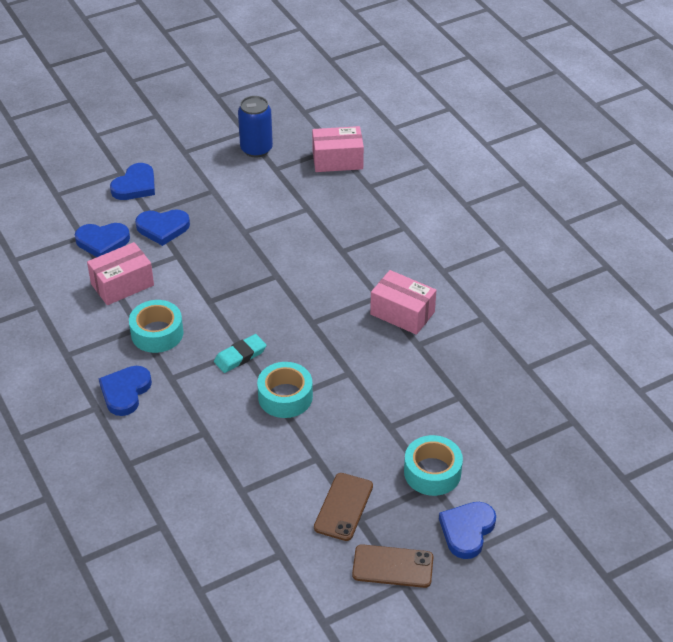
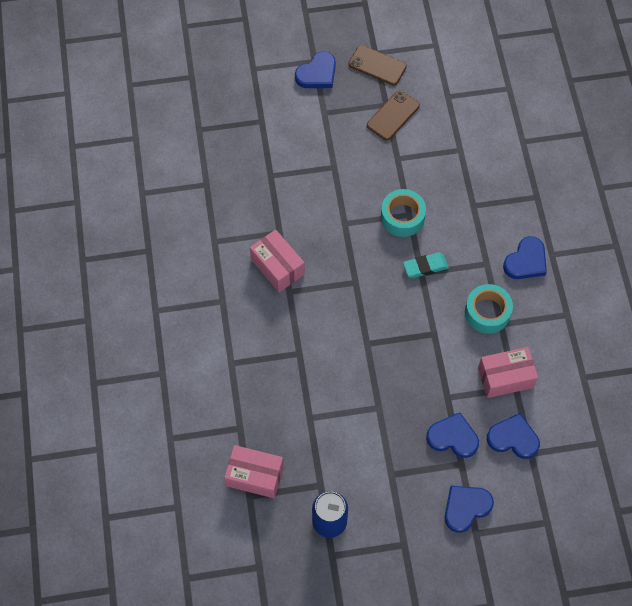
camera: 160 degrees left, 20 degrees up
turquoise tape [404,435,463,496] -> none

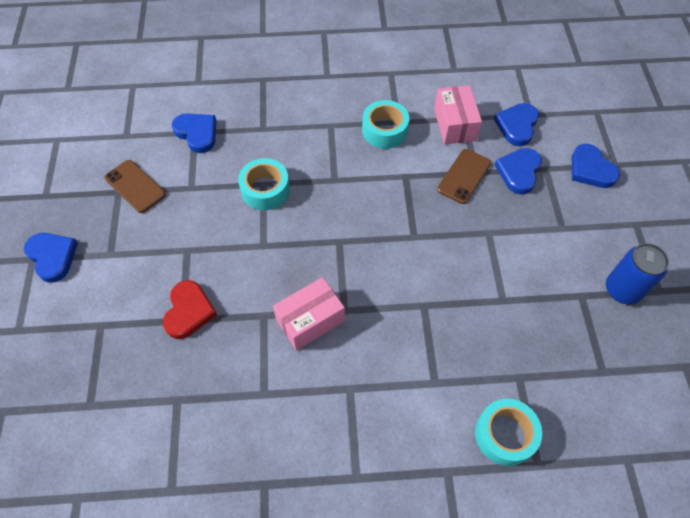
camera: 85 degrees left, 5 degrees down
pink box [224,445,284,498] -> none
brown phone [349,45,407,86] -> brown phone moved to [437,149,491,204]
turquoise eraser [403,252,449,278] -> none
blue heart [503,236,547,279] -> blue heart moved to [172,113,216,153]
none -> red heart [163,280,217,339]
none -> turquoise tape [475,399,542,466]

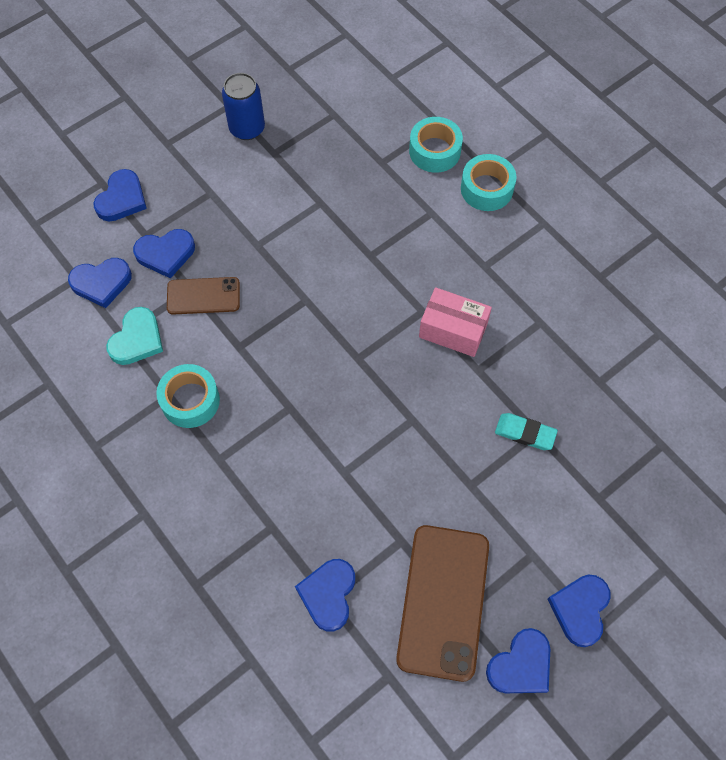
camera: 125 degrees left, 5 degrees up
brown phone [105,160,166,213] -> brown phone [396,525,489,682], size x1.77
red heart [163,280,217,339] -> turquoise eraser [495,413,558,450]
turquoise tape [238,158,290,210] -> turquoise tape moved to [461,154,517,211]
pink box [434,85,482,144] -> turquoise heart [106,307,163,365]
none -> blue heart [486,628,550,693]

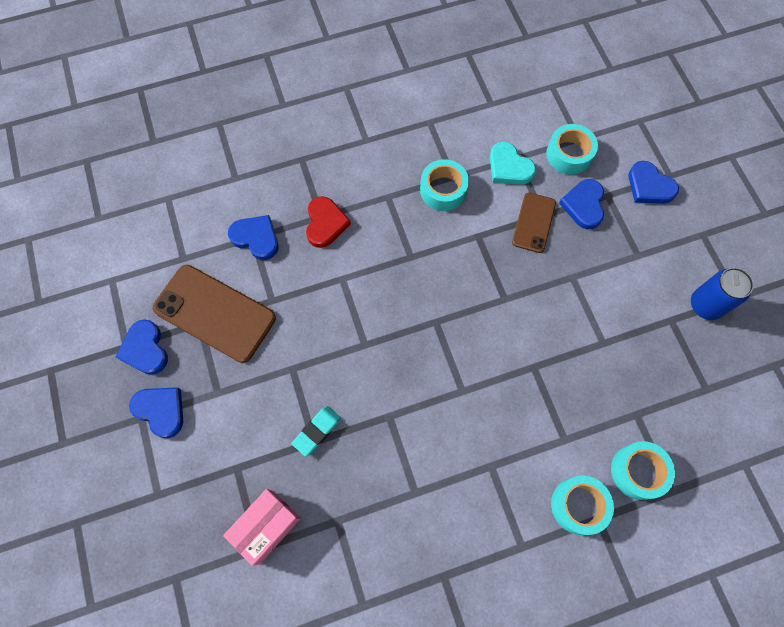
camera: 110 degrees right, 5 degrees up
blue heart [68,258,132,308] -> turquoise tape [546,124,598,175]
pink box [419,287,492,357] -> pink box moved to [223,489,301,566]
none -> red heart [306,196,351,248]

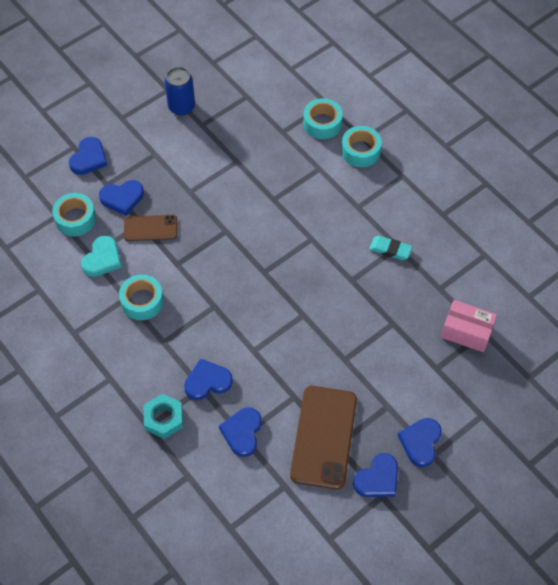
camera: 110 degrees left, 10 degrees down
turquoise eraser [291,406,341,457] -> turquoise eraser moved to [369,236,412,260]
red heart [306,196,351,248] -> blue heart [184,359,233,400]
none -> turquoise nut [144,394,183,439]

